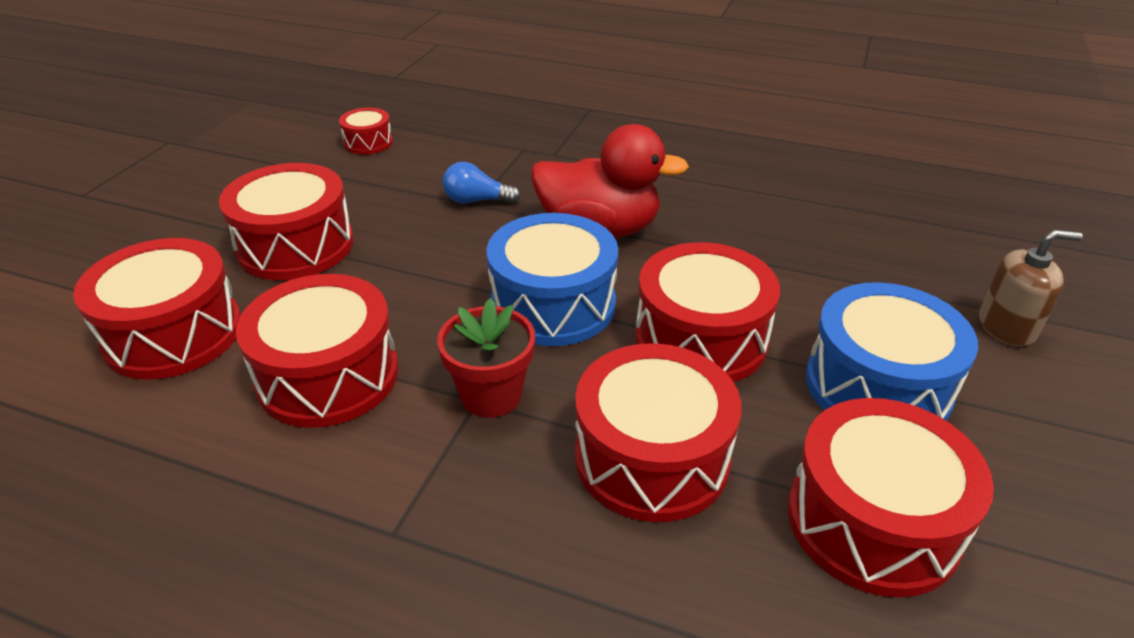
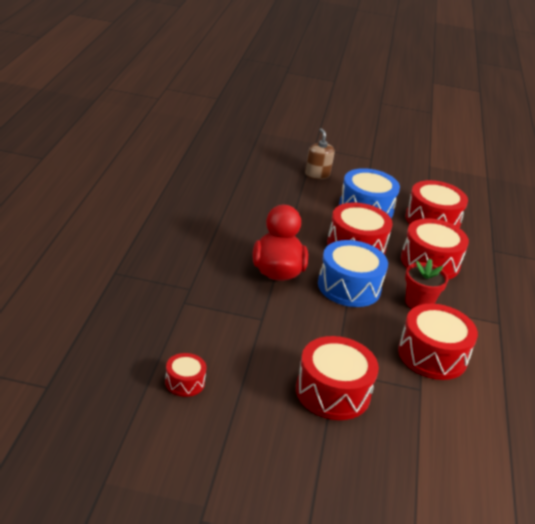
camera: 105 degrees left, 5 degrees down
red drum [73,238,241,380] -> none
blue light bulb [443,162,521,204] -> none

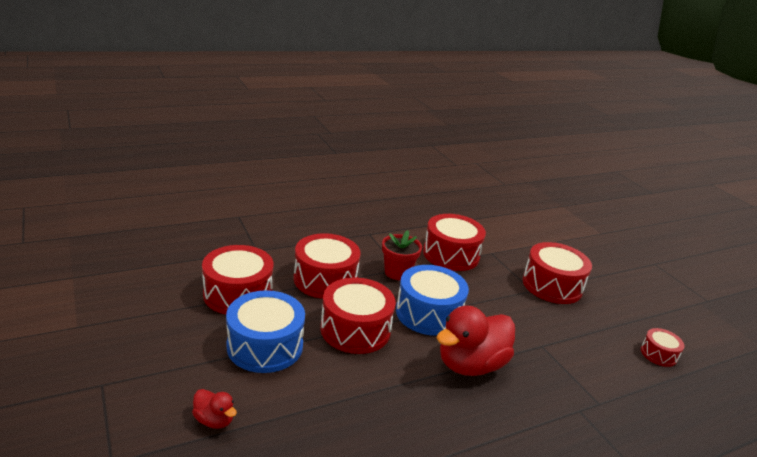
camera: 125 degrees left, 5 degrees down
brown soap dispenser [305,128,335,179] -> red duck [192,389,237,429]

